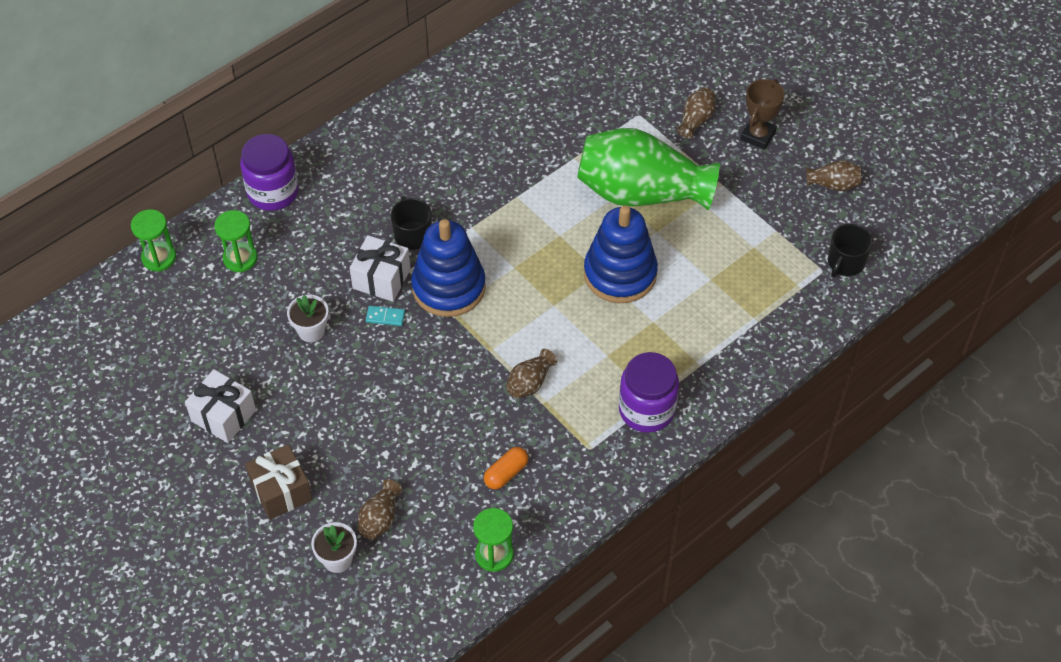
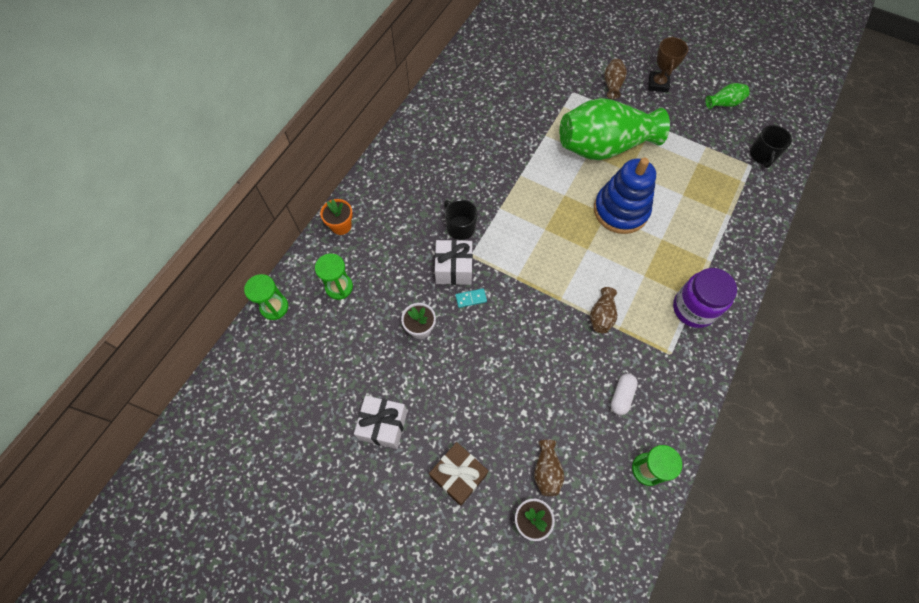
camera: 20 degrees left, 10 degrees up
purple jar [240,134,299,211] -> orange flower pot [320,199,353,235]
blue stacking toy [411,219,486,317] -> none
orange capsule [484,447,528,490] -> white capsule [611,374,638,415]
brown vase [807,160,861,191] -> green vase [705,83,750,109]

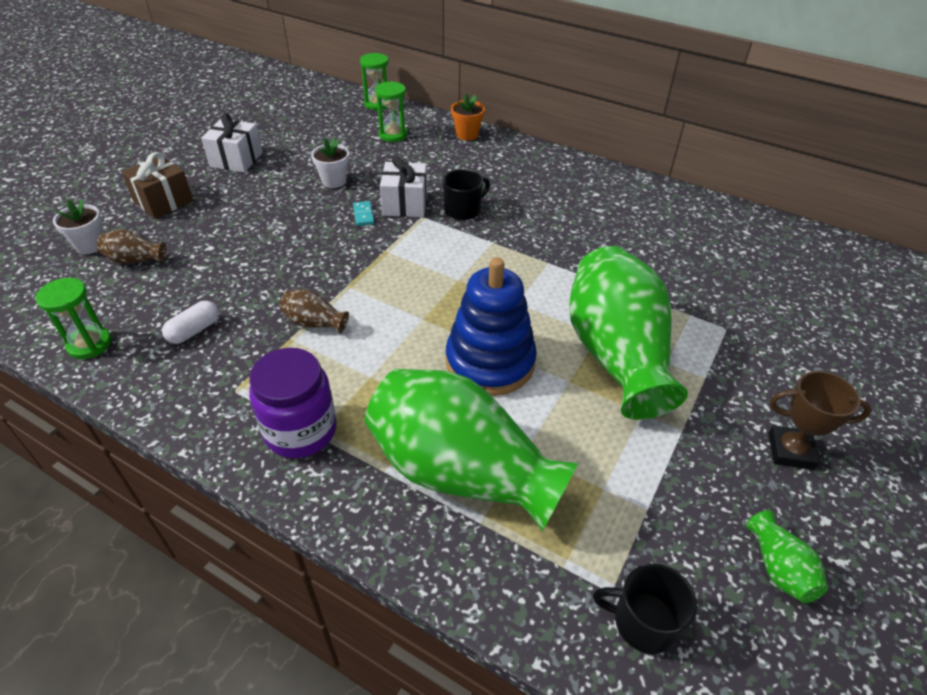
camera: 90 degrees right, 20 degrees down
brown vase [604,59,627,99] -> none
white capsule [611,374,638,415] -> white capsule turned 75 degrees counterclockwise [162,301,219,344]
none -> green vase [365,369,578,531]

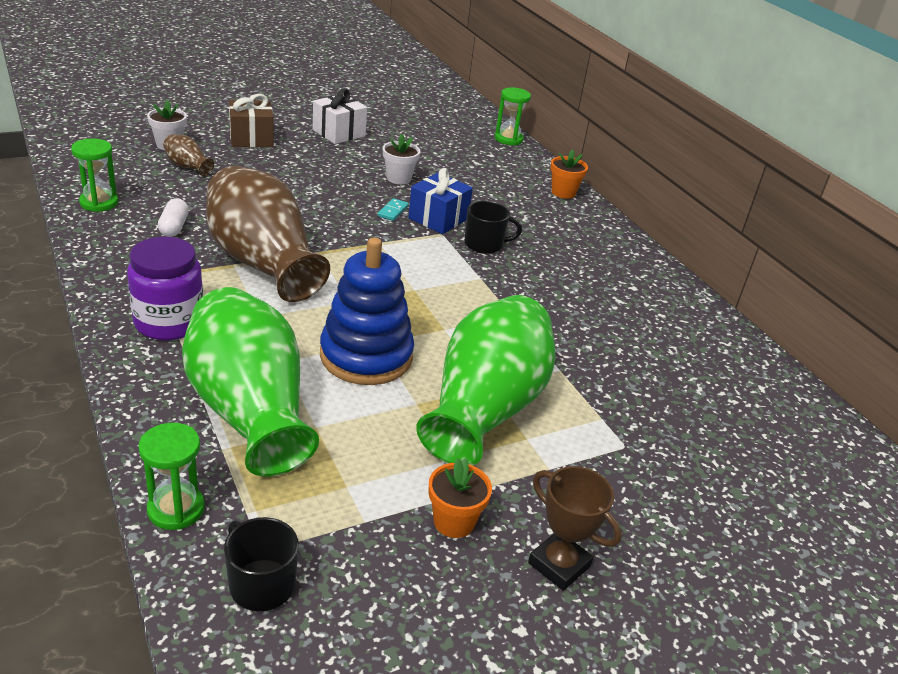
camera: 30 degrees right, 10 degrees down
white capsule [162,301,219,344] -> white capsule turned 75 degrees counterclockwise [158,198,189,237]
brown vase [279,289,349,333] -> brown vase [206,166,330,302], size x2.49
green hourglass [375,81,408,142] -> green hourglass moved to [139,423,205,530]
white gift [380,156,427,217] -> blue gift [408,168,473,234]
green vase [746,510,828,603] -> none
none -> orange flower pot [428,458,492,538]

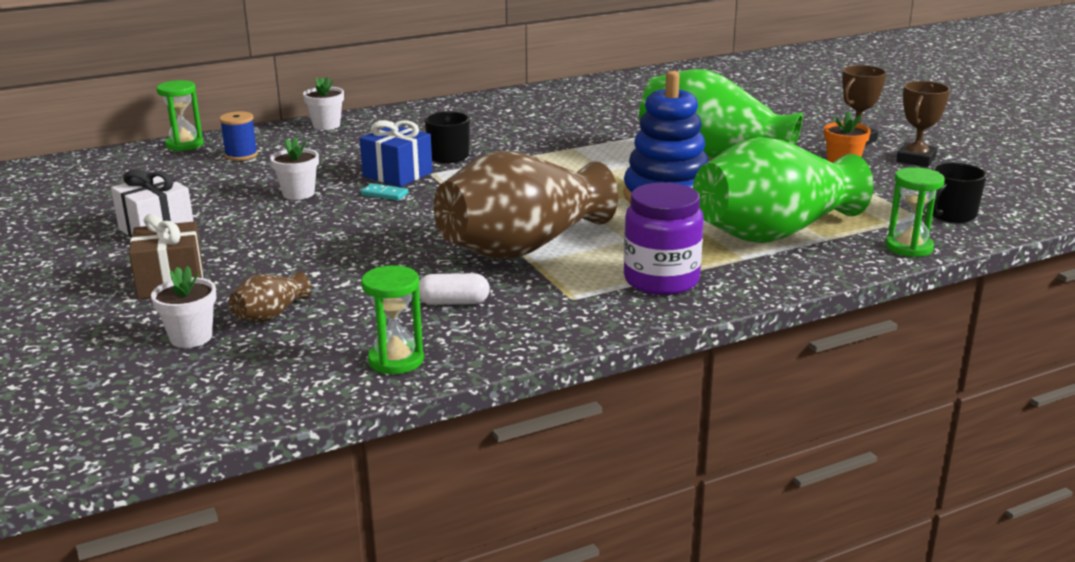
camera: 85 degrees left, 10 degrees down
orange flower pot [550,150,588,199] -> white flower pot [303,77,344,130]
none -> blue spool [219,111,258,161]
none -> brown trophy [896,81,950,167]

